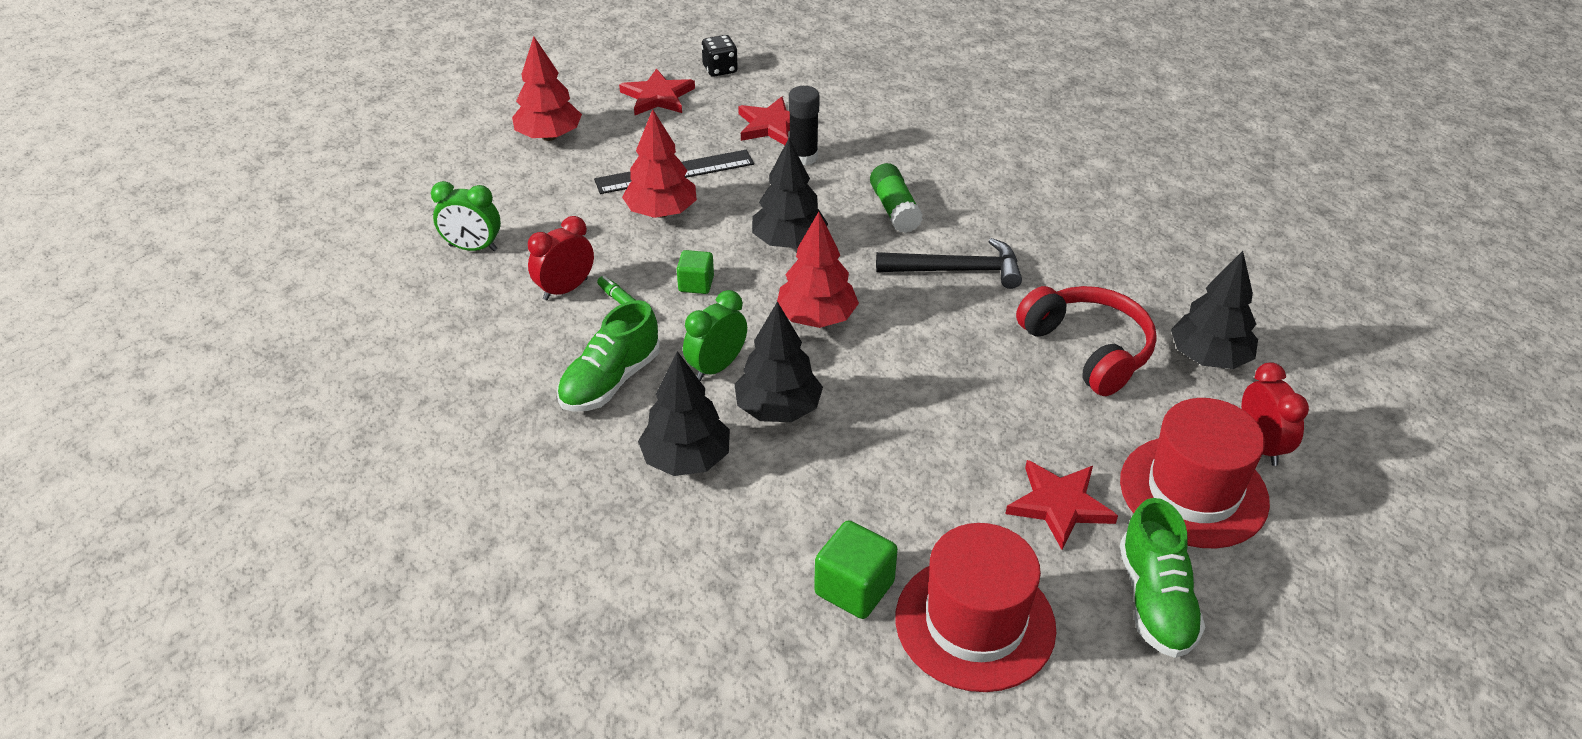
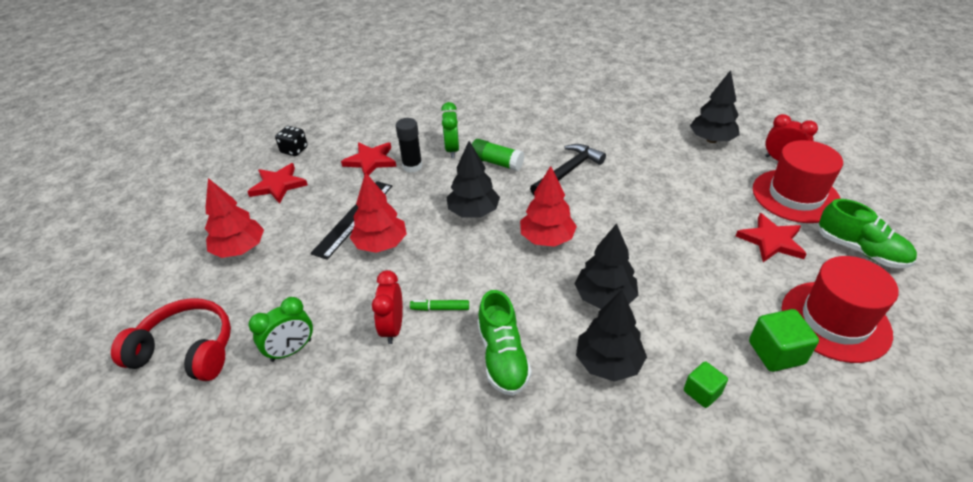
camera: 45 degrees left, 0 degrees up
green cube [677,250,714,294] -> green cube moved to [684,361,728,408]
green clock [683,290,747,381] -> green clock moved to [441,102,459,158]
red headphones [1016,286,1157,396] -> red headphones moved to [111,298,231,381]

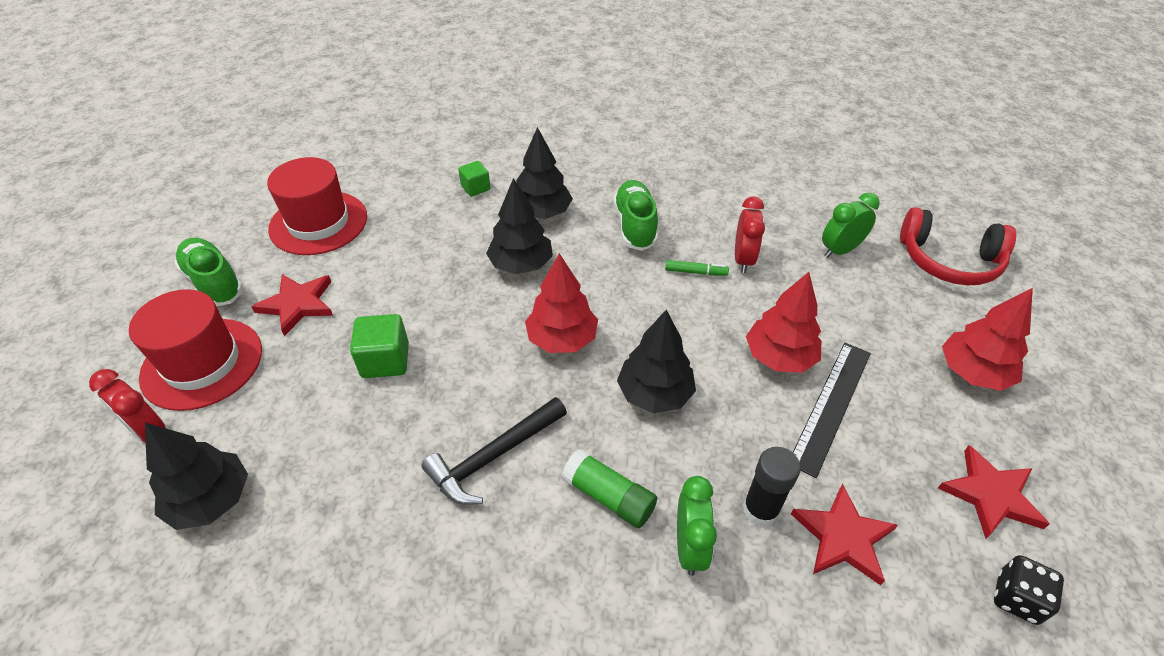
camera: 175 degrees left, 5 degrees up
green cube [749,309,819,372] -> green cube moved to [350,314,409,378]

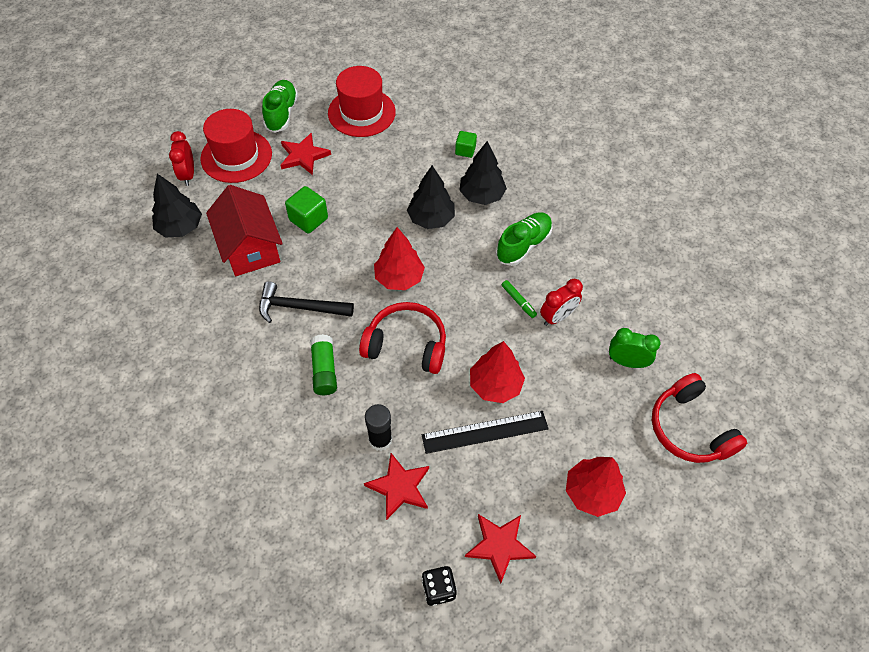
camera: 45 degrees right, 10 degrees up
black tree [617,309,696,413] -> red headphones [359,302,446,374]
green clock [677,476,717,576] -> none
none -> red house [206,185,283,276]

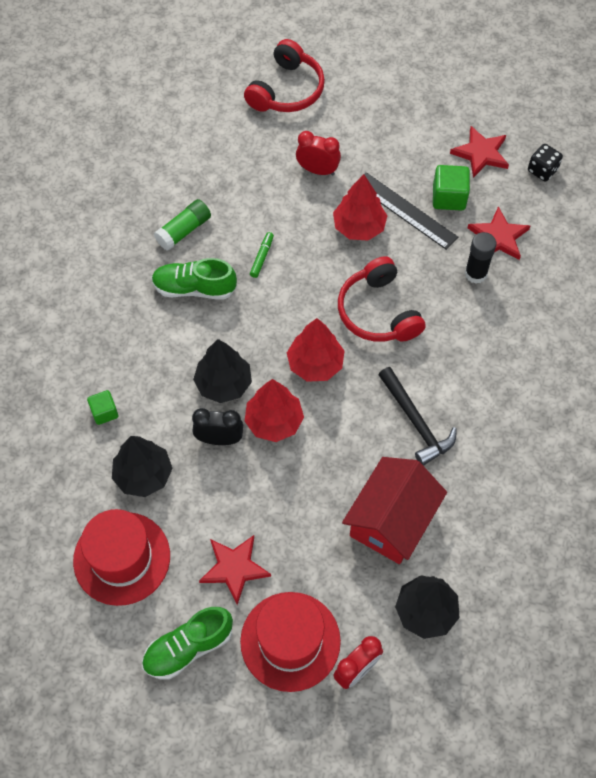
camera: 125 degrees left, 5 degrees up
green cube [285,186,328,234] -> green cube moved to [433,165,470,211]
green glue stick [310,334,337,395] -> green glue stick moved to [154,199,211,251]
black tree [459,141,507,205] -> black tree moved to [112,436,173,497]
red clock [540,279,583,326] -> red clock moved to [296,131,341,175]
red tree [566,457,626,517] -> red tree moved to [245,379,304,442]
green clock [609,328,660,368] -> none
none -> black clock [192,408,243,445]

